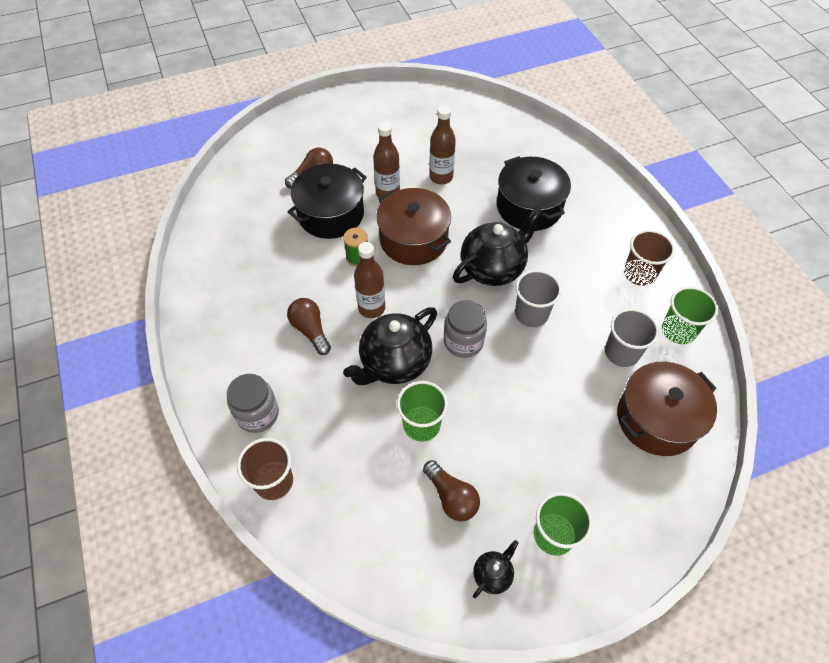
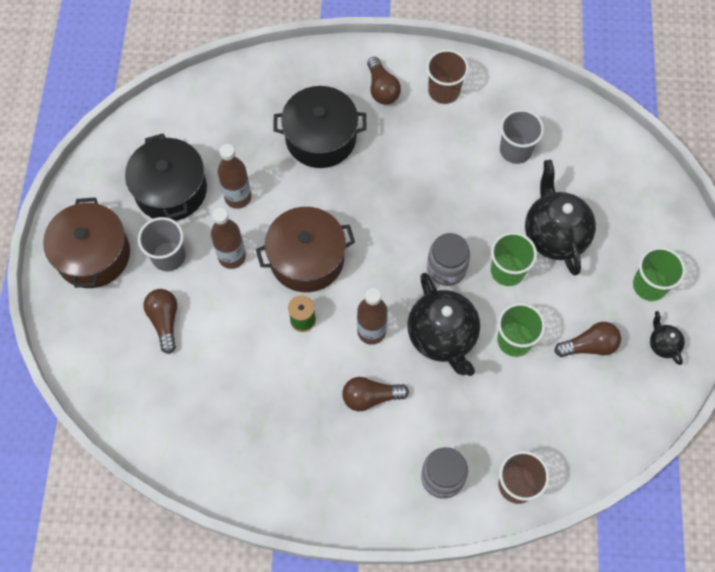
camera: 65 degrees left, 10 degrees up
black pot [288,164,367,239] -> black pot moved to [125,134,207,221]
black teapot [453,207,543,286] -> black teapot moved to [525,160,596,276]
grey cup [515,270,562,327] -> grey cup moved to [138,217,186,271]
brown pot [617,362,717,456] -> brown pot moved to [43,197,130,288]
green cup [662,286,719,344] -> green cup moved to [491,232,537,286]
none -> brown light bulb [367,57,401,105]

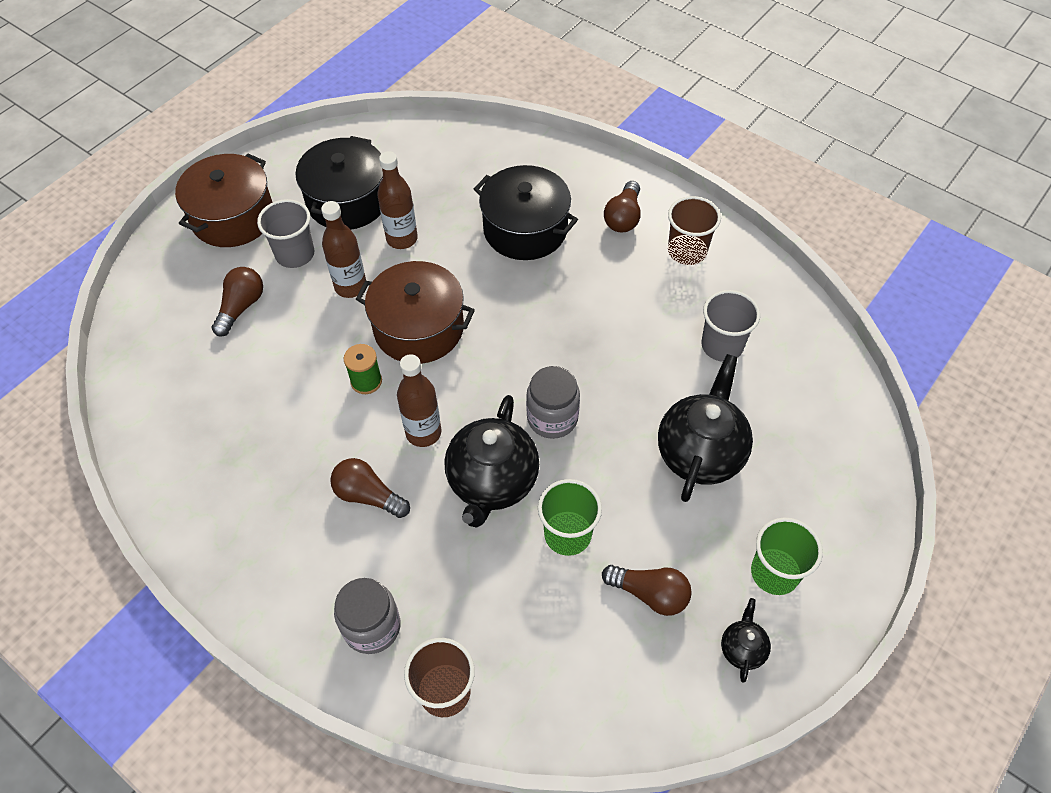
camera: 35 degrees right, 10 degrees down
green cup [491,232,537,286] -> none

